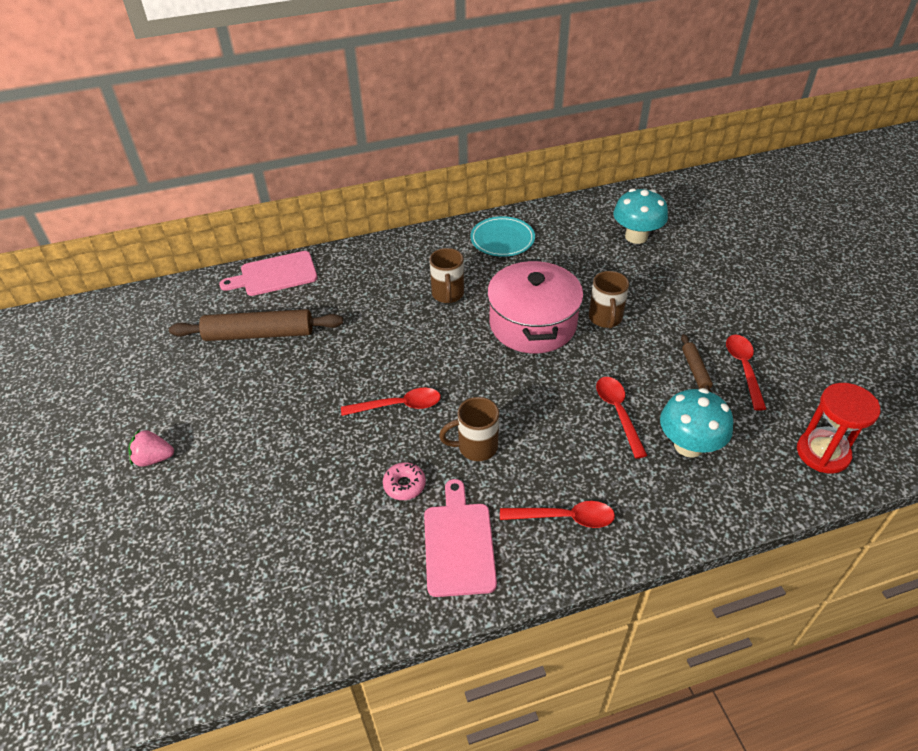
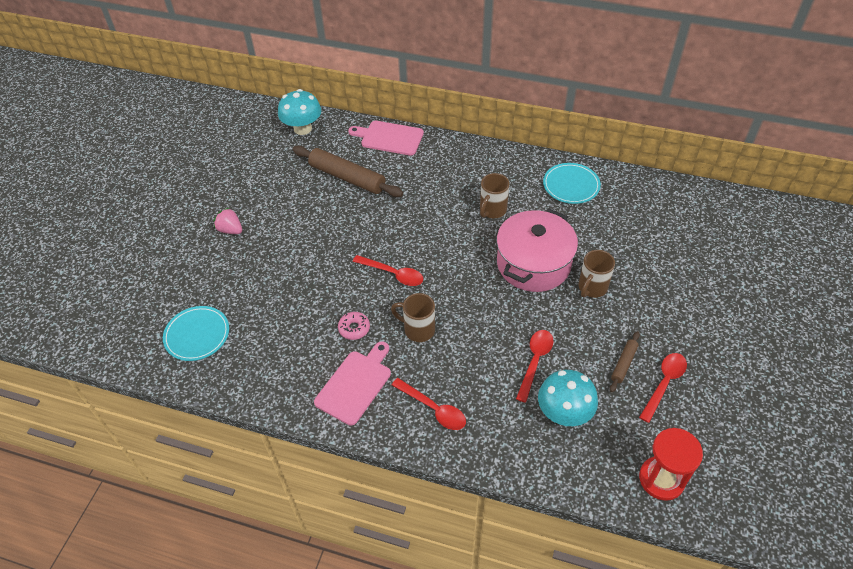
camera: 35 degrees right, 5 degrees up
turquoise mushroom [613,188,668,244] -> turquoise mushroom moved to [278,89,321,135]
none -> turquoise plate [163,306,229,361]

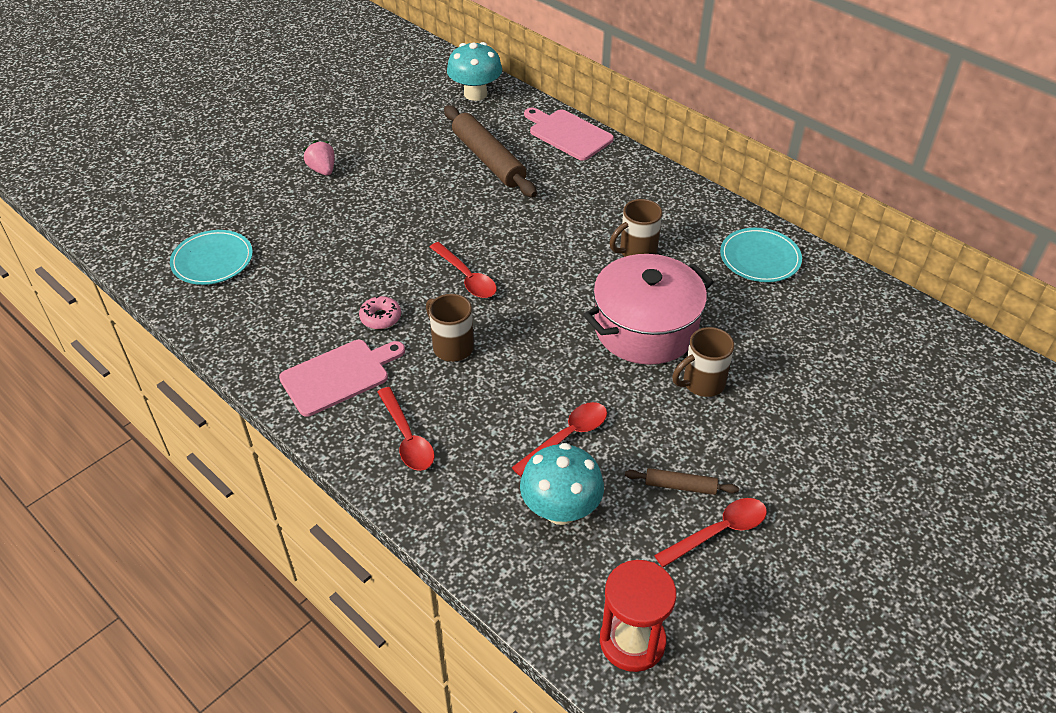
camera: 25 degrees right, 5 degrees down
brown rolling pin [610,331,640,392] -> brown rolling pin turned 45 degrees clockwise [625,468,739,495]

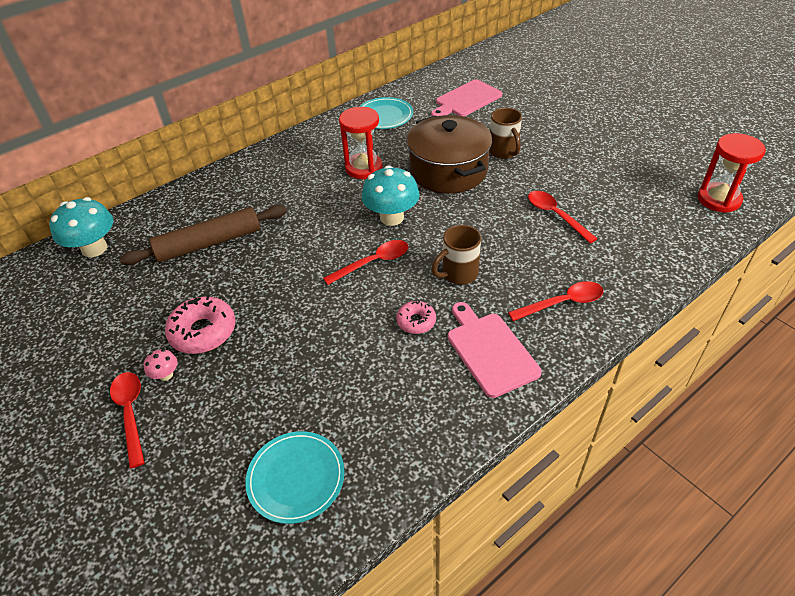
camera: 80 degrees left, 0 degrees up
pink strawberry [303,140,335,176] -> pink mushroom [144,349,178,381]
turquoise mushroom [520,443,604,525] -> turquoise mushroom moved to [362,165,420,226]
pink cutting board [524,107,614,161] -> pink cutting board moved to [431,79,502,116]
pink pot [583,254,714,365] -> brown pot [407,115,492,194]
brown mug [610,199,662,257] -> red hourglass [339,107,383,179]
brown rolling pin [625,468,739,495] -> none
red spoon [654,498,767,567] -> red spoon moved to [110,372,145,468]
none -> pink donut [165,295,236,354]

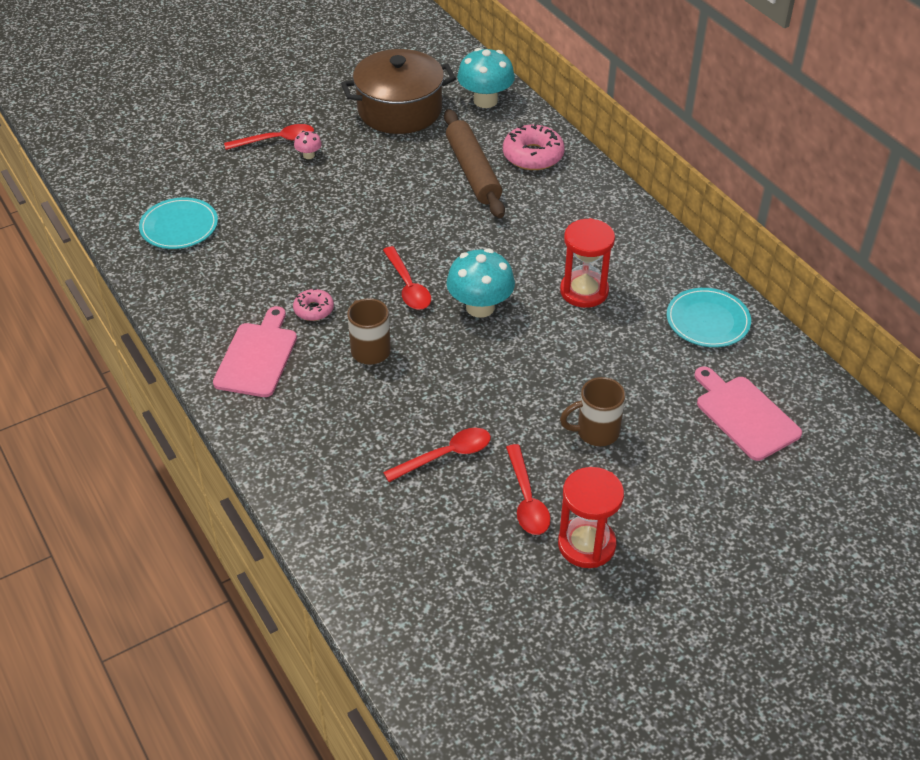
camera: 95 degrees right, 0 degrees up
pink donut [165,295,236,354] -> pink donut moved to [503,124,565,170]
brown pot [407,115,492,194] -> brown pot moved to [341,49,456,134]
pink cutting board [448,302,542,398] -> pink cutting board turned 60 degrees counterclockwise [213,306,297,397]
red spoon [508,281,603,321] -> red spoon moved to [506,444,551,535]
red hourglass [698,133,766,213] -> red hourglass moved to [558,467,624,568]

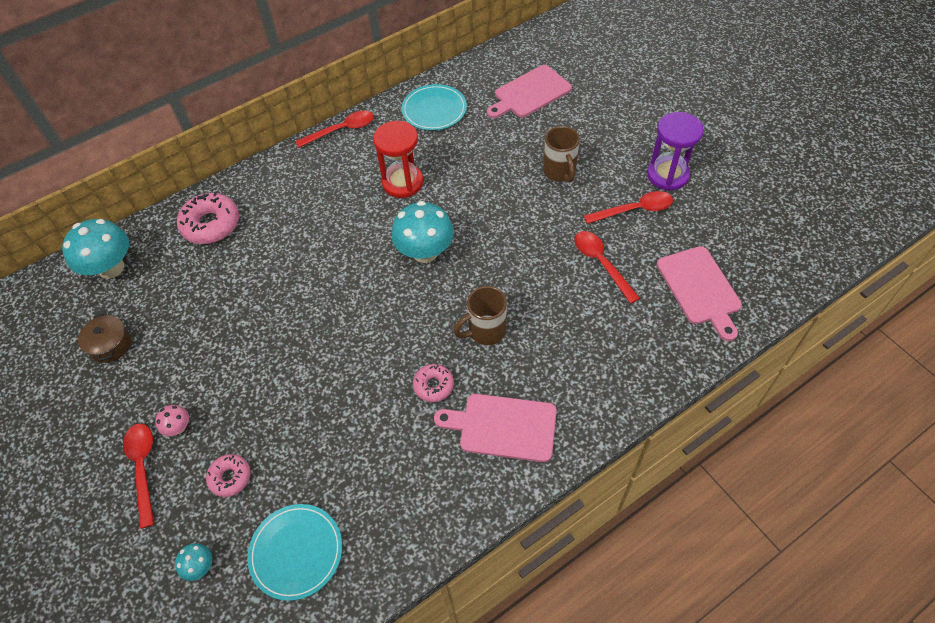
camera: 90 degrees left, 10 degrees up
brown pot [341,49,456,134] -> brown pot [78,312,131,363], size x0.44
red spoon [383,246,431,310] -> red spoon moved to [295,111,374,148]
brown rolling pin [444,109,505,218] -> none
red hourglass [558,467,624,568] -> purple hourglass [647,112,704,191]
none -> turquoise mushroom [175,544,212,581]
none -> pink donut [206,454,251,497]
none -> pink cutting board [657,246,742,341]

